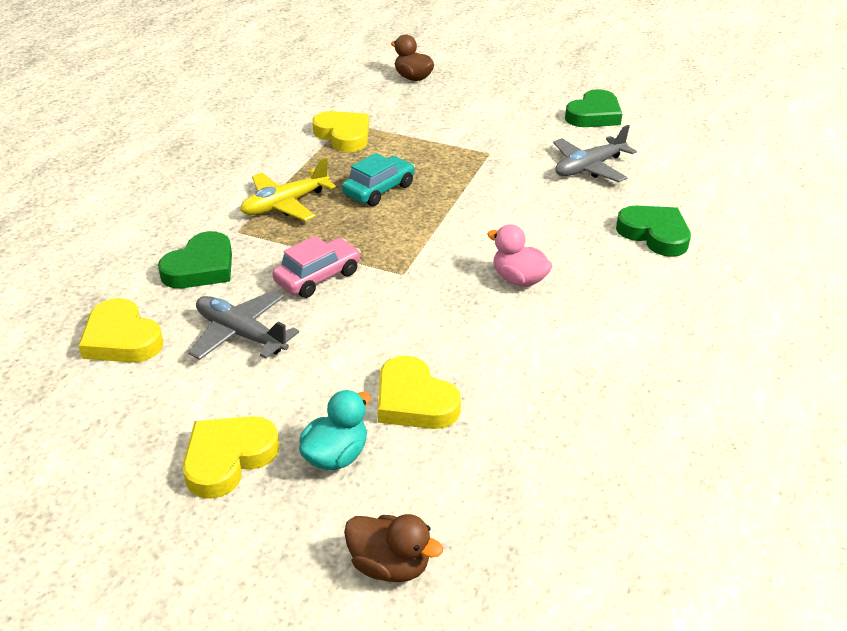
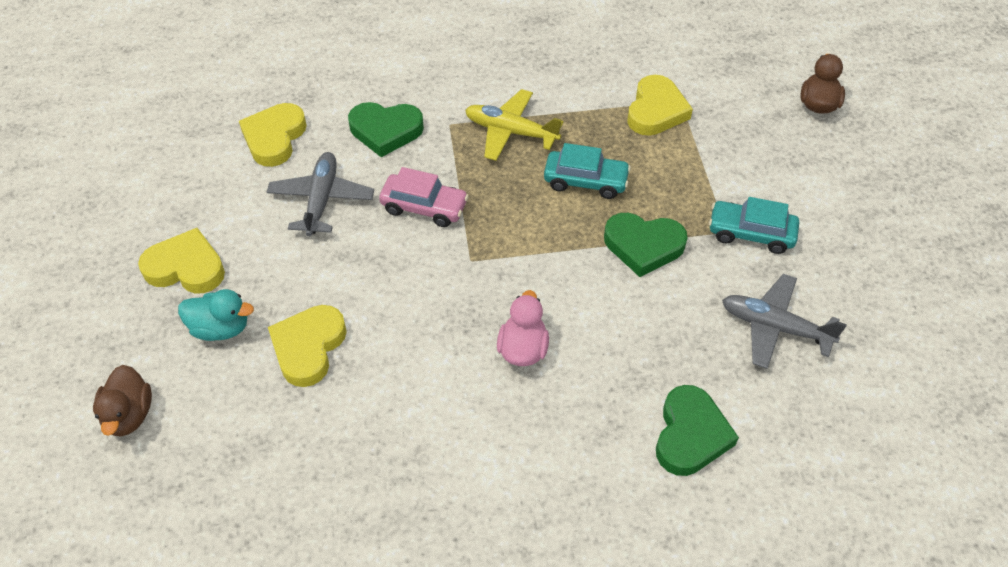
camera: 60 degrees right, 15 degrees up
green heart [565,89,622,127] -> green heart moved to [604,213,688,277]
none -> turquoise car [709,197,799,254]

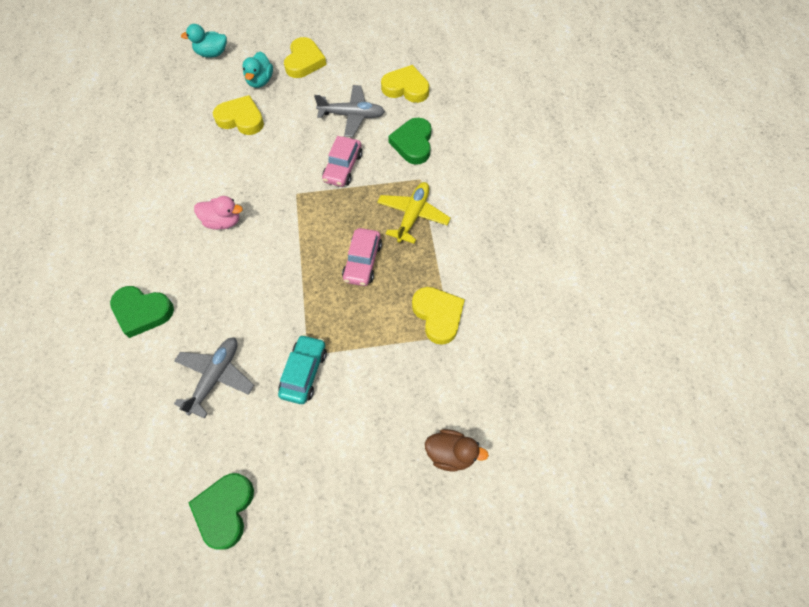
camera: 90 degrees right, 10 degrees up
brown duck [93,365,152,436] -> turquoise duck [181,24,227,58]
turquoise car [544,143,631,199] -> pink car [342,228,382,286]
green heart [604,213,688,277] -> green heart moved to [188,473,254,550]
yellow heart [627,75,693,136] -> yellow heart turned 135 degrees counterclockwise [412,287,465,345]

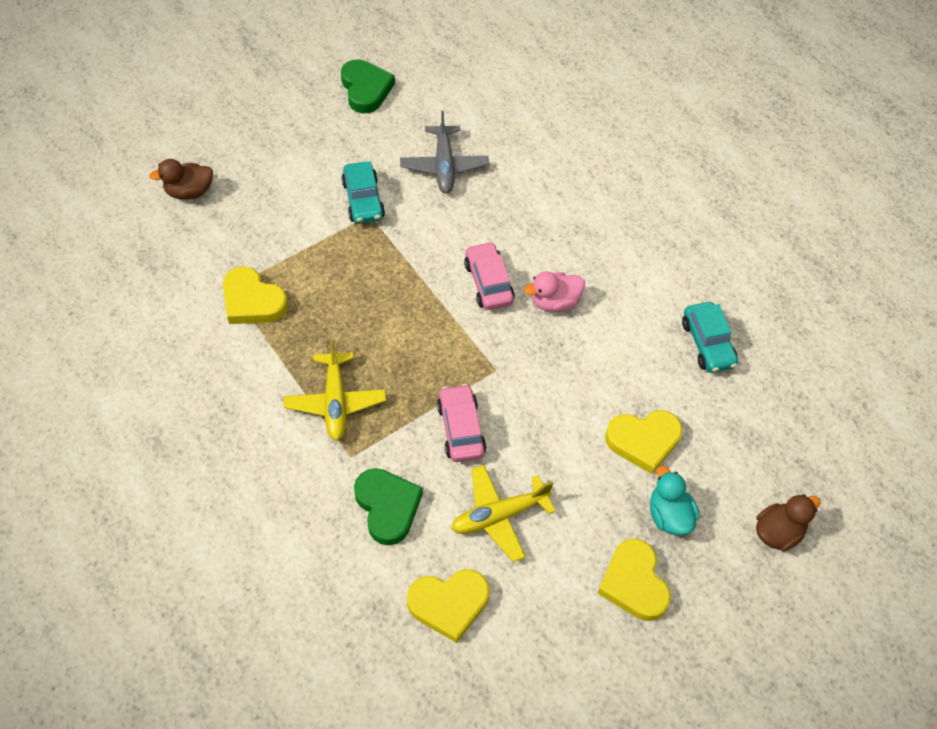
camera: 150 degrees right, 5 degrees down
green heart [110,286,174,338] -> none
turquoise duck [181,24,227,58] -> brown duck [756,494,821,551]
grey plane [314,85,385,137] -> yellow plane [451,464,556,562]
pink car [342,228,382,286] -> pink car moved to [464,241,515,310]
none -> turquoise car [682,302,738,373]

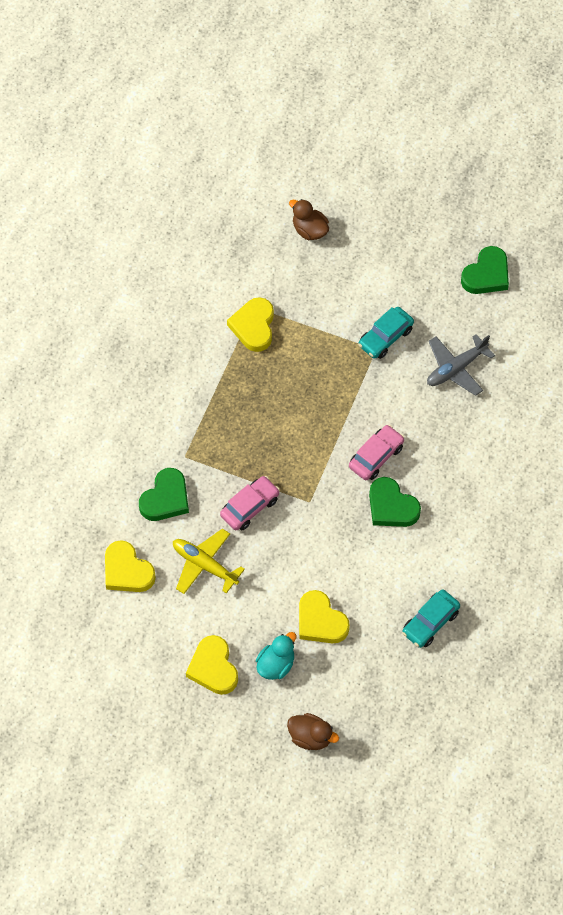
camera: 60 degrees right, 5 degrees up
yellow plane [284,339,386,441] -> none
pink duck [524,271,585,312] -> green heart [369,477,421,527]
yellow heart [598,539,671,621] -> yellow heart turned 60 degrees counterclockwise [186,635,238,695]

